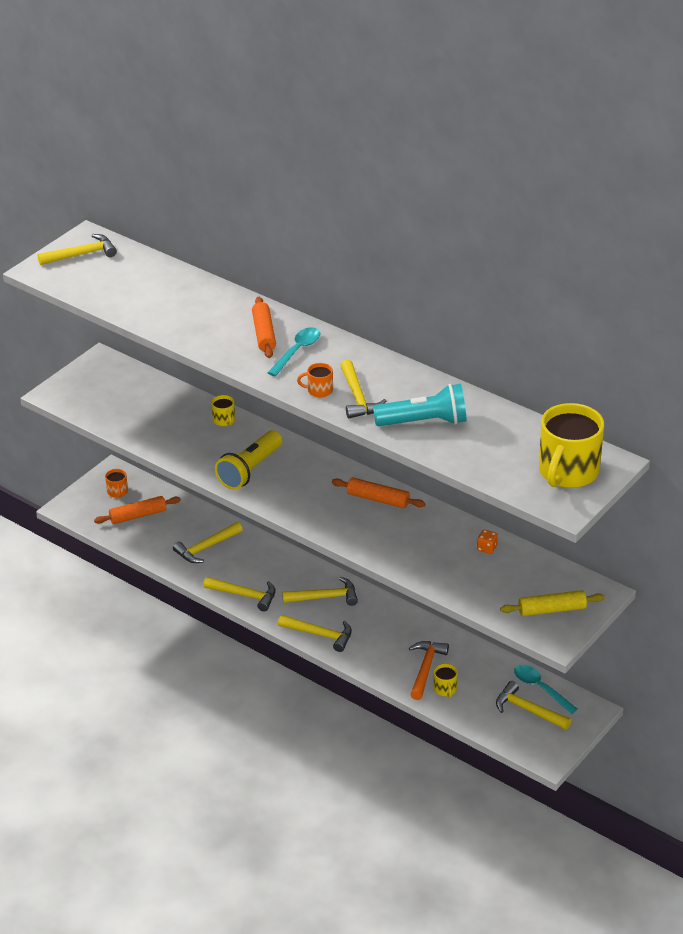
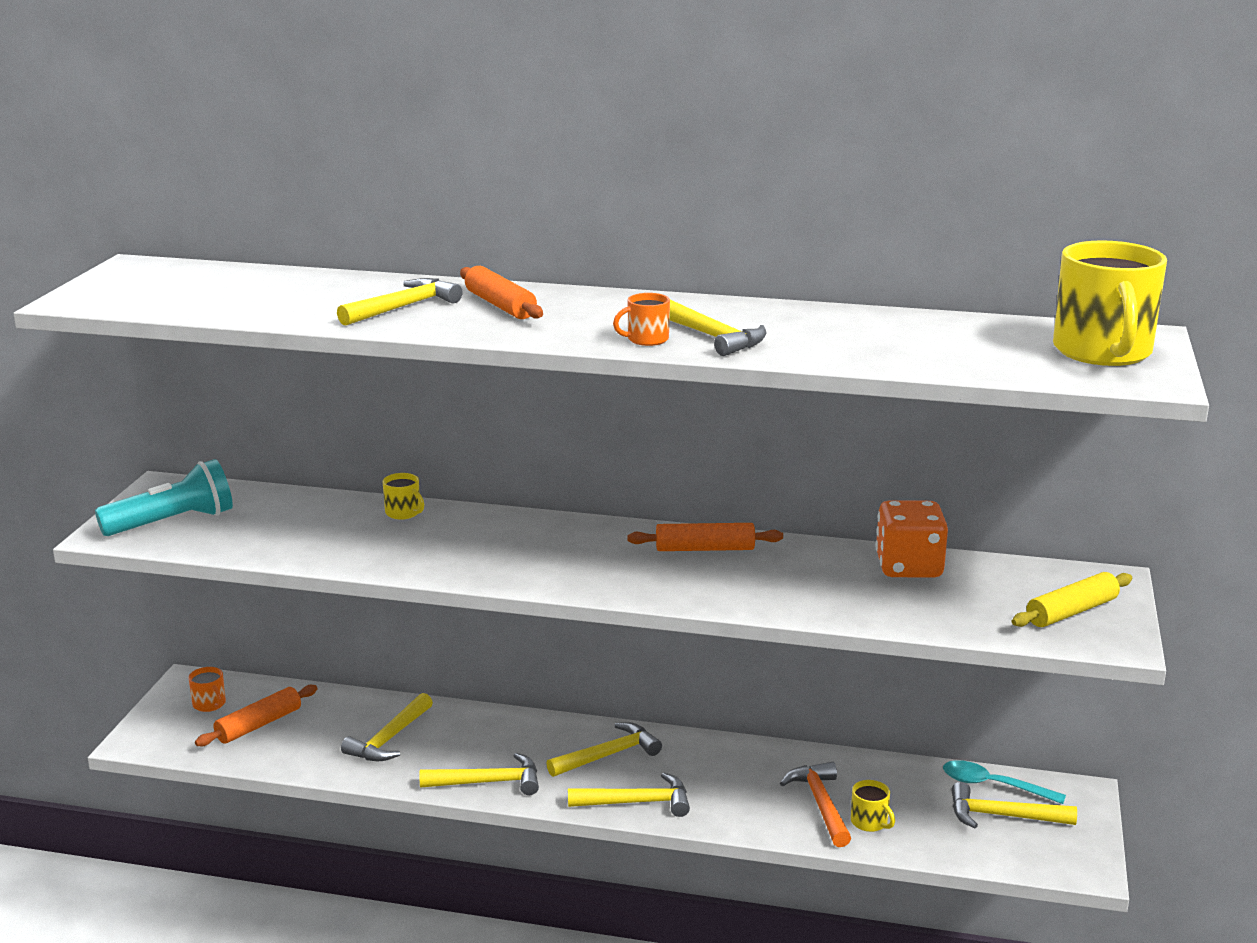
camera: 25 degrees left, 15 degrees down
yellow hammer [38,234,117,265] -> yellow hammer moved to [337,278,463,326]
yellow flashlight [215,430,283,490] -> none
turquoise spoon [268,327,320,377] -> none
turquoise flashlight [373,384,467,426] -> turquoise flashlight moved to [95,459,233,536]
orange dice [477,530,498,554] -> orange dice [876,500,948,577], size x2.31

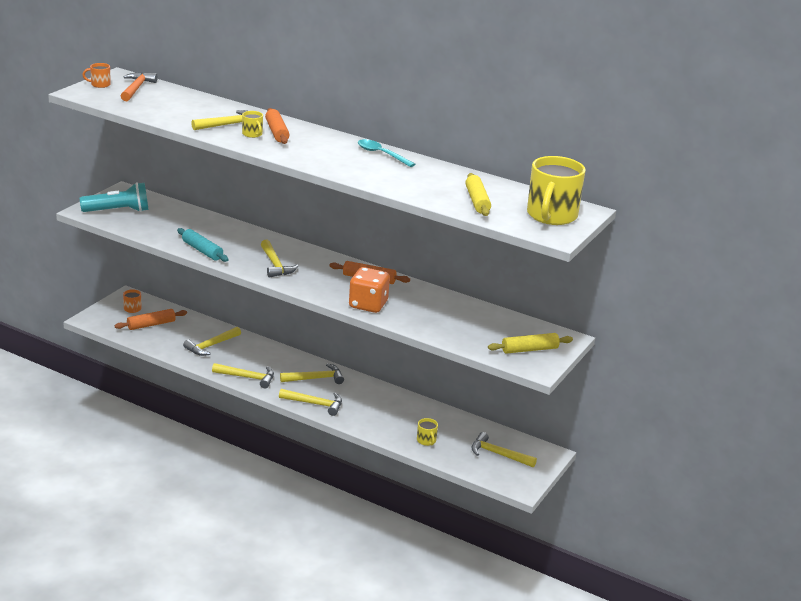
camera: 15 degrees right, 5 degrees up
yellow mug [383,473,424,520] -> yellow mug moved to [242,111,263,138]
orange mug [613,293,670,346] -> orange mug moved to [82,63,111,88]
yellow hammer [669,300,767,356] -> yellow hammer moved to [261,240,298,278]
orange hammer [780,762,851,847] -> orange hammer moved to [121,72,158,101]
orange dice [876,500,948,577] -> orange dice moved to [349,267,390,313]
turquoise spoon [943,760,1066,804] -> turquoise spoon moved to [358,139,415,167]
none -> turquoise rolling pin [177,228,229,262]
none -> yellow rolling pin [465,173,491,216]

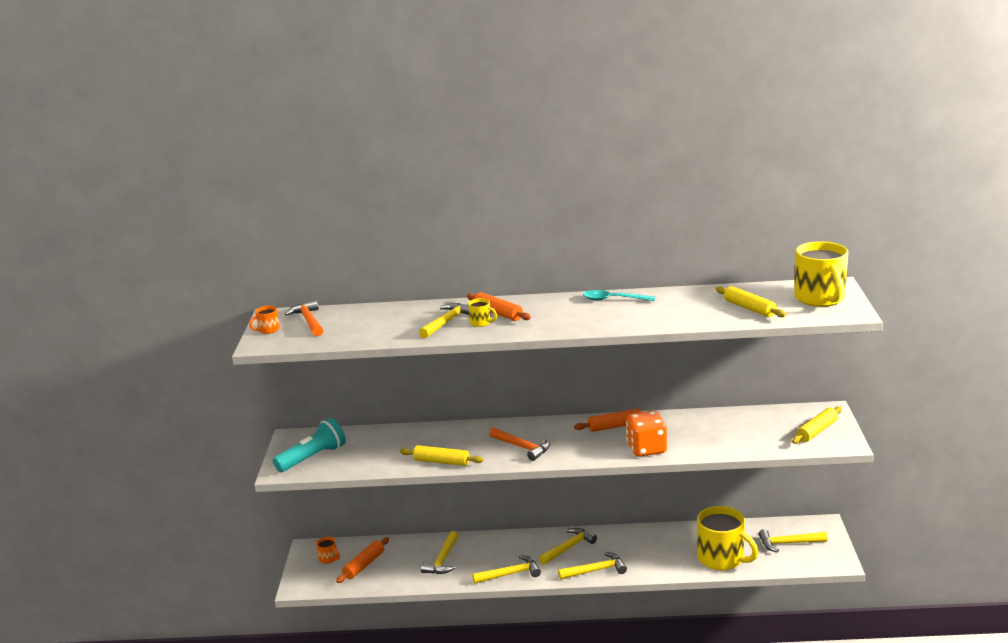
camera: 25 degrees left, 5 degrees down
turquoise rolling pin [177,228,229,262] -> yellow rolling pin [400,445,484,466]
yellow hammer [261,240,298,278] -> orange hammer [489,427,550,461]
yellow mug [417,418,438,446] -> yellow mug [697,506,759,570], size x2.31

